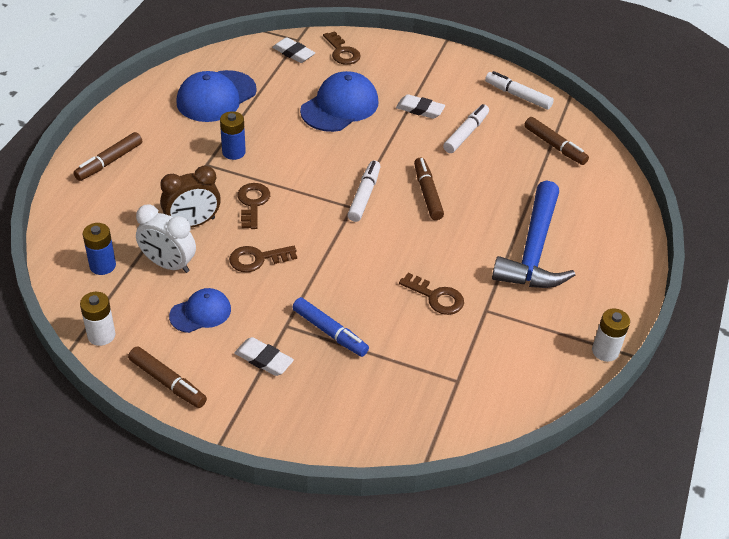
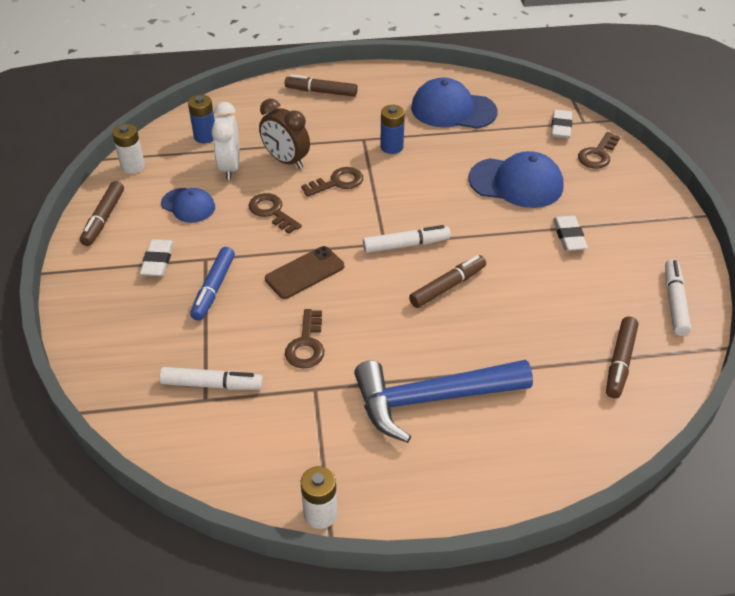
camera: 65 degrees right, 0 degrees up
white marker [443,104,489,153] -> white marker moved to [159,367,263,390]
none -> brown phone [265,246,344,299]

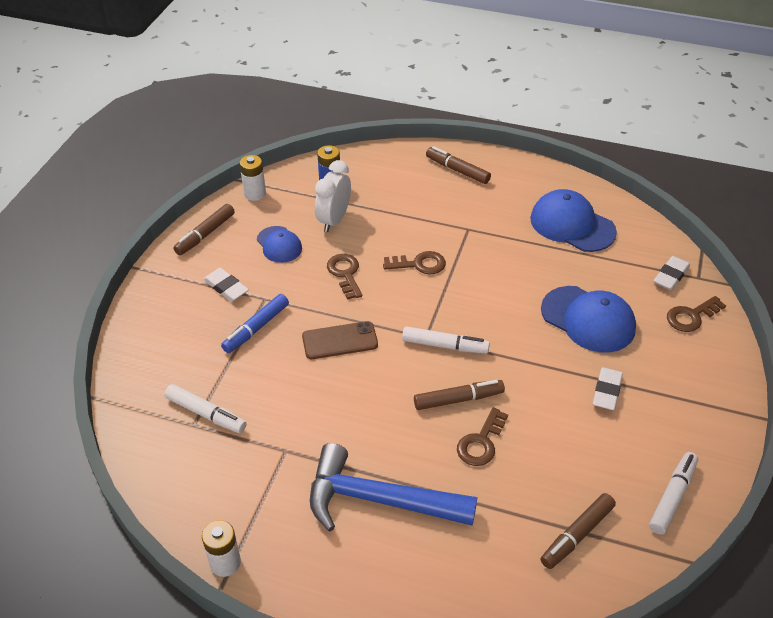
camera: 25 degrees right, 0 degrees up
white eraser [140,239,174,276] -> white eraser turned 75 degrees counterclockwise [203,268,249,301]
brown clock [259,99,310,169] -> none
brown key [285,309,324,369] -> brown key moved to [457,407,508,466]
blue battery [380,105,405,154] -> none

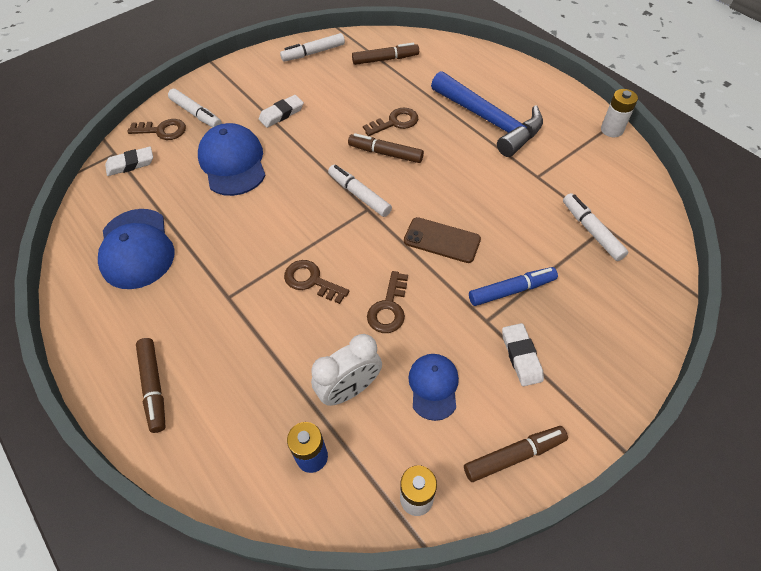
camera: 145 degrees left, 10 degrees up
none -> white marker [168,89,222,127]

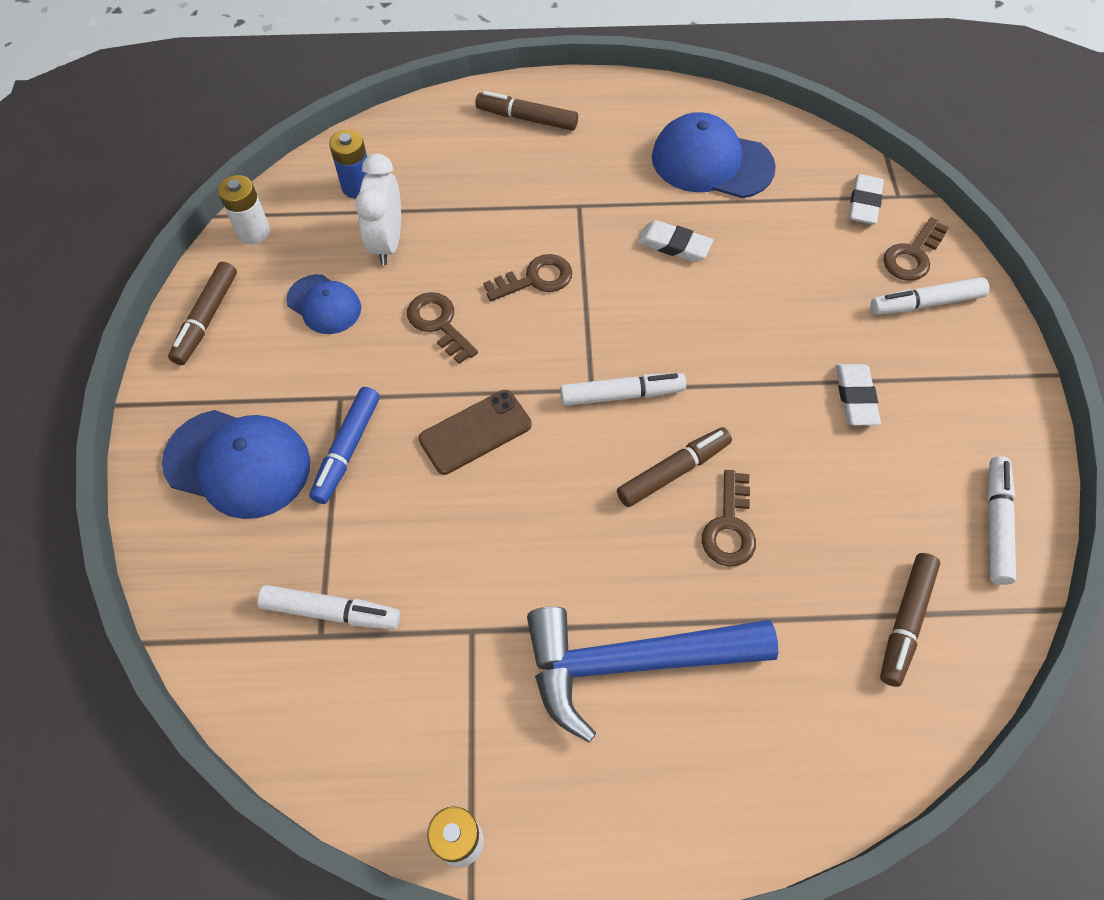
camera: 125 degrees right, 5 degrees up
blue cap [198,123,266,196] -> blue cap moved to [162,410,310,519]
white eraser [502,323,544,386] -> white eraser moved to [637,220,713,262]

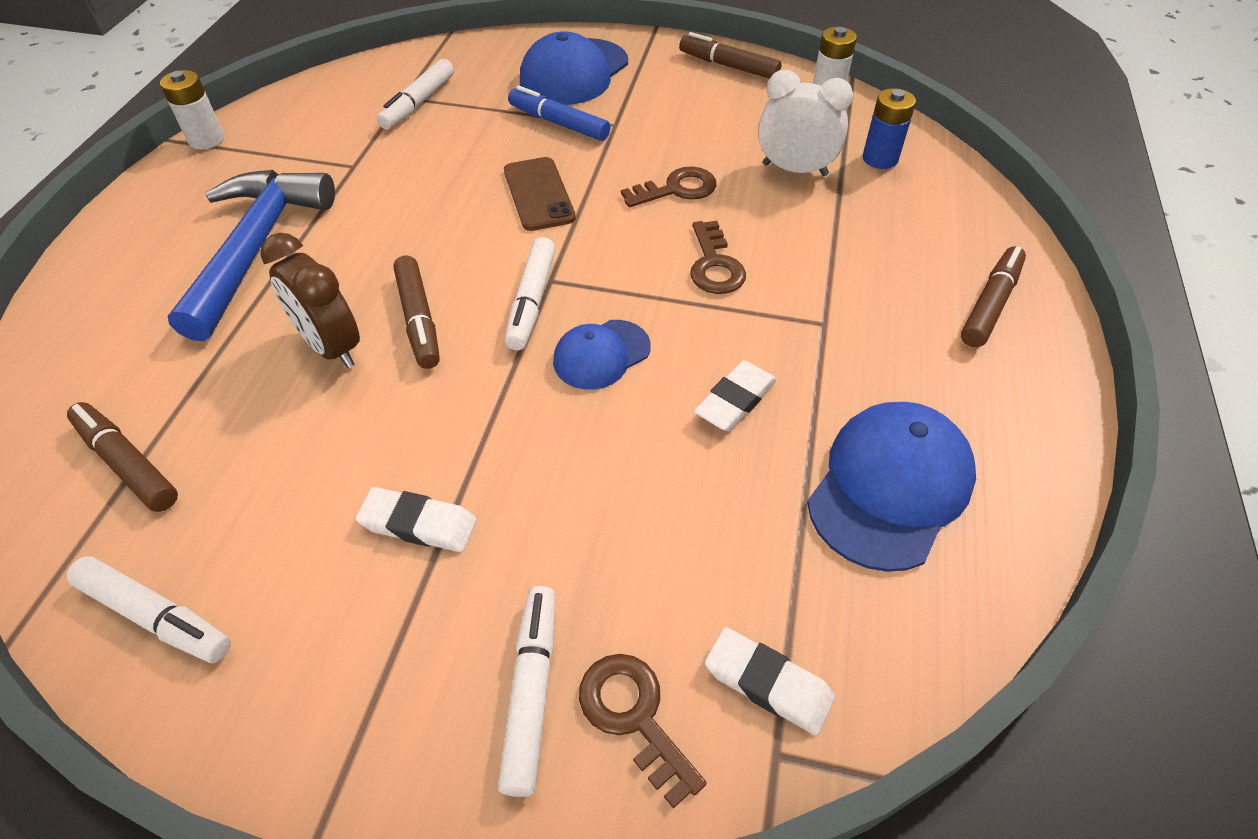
camera: 105 degrees right, 10 degrees down
blue cap [286,274,361,334] -> blue cap moved to [553,320,651,390]
brown key [702,470,756,567] -> brown clock [261,233,360,368]

